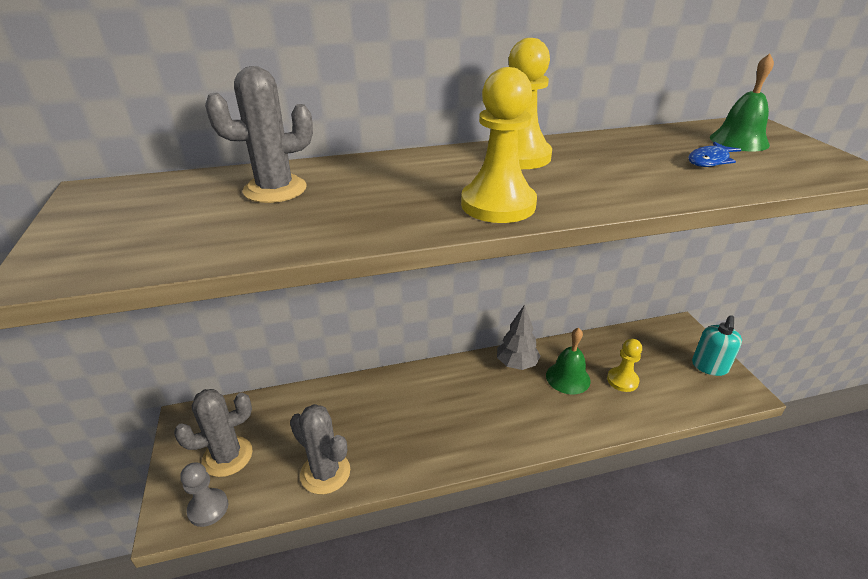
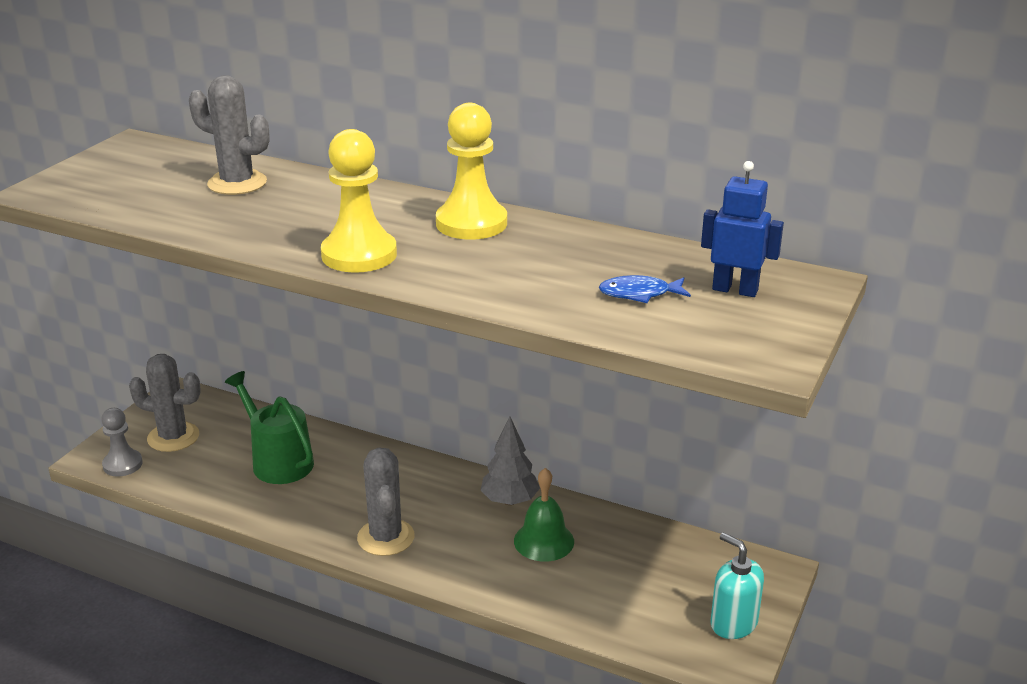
camera: 40 degrees right, 5 degrees down
grey cactus [290,404,350,494] -> grey cactus moved to [357,447,414,556]
yellow pawn [607,339,642,392] -> none
turquoise soap dispenser [692,315,742,376] -> turquoise soap dispenser turned 75 degrees clockwise [710,533,764,639]
green bell [710,54,774,151] -> blue robot [701,161,784,297]
none -> green watering can [225,371,314,484]

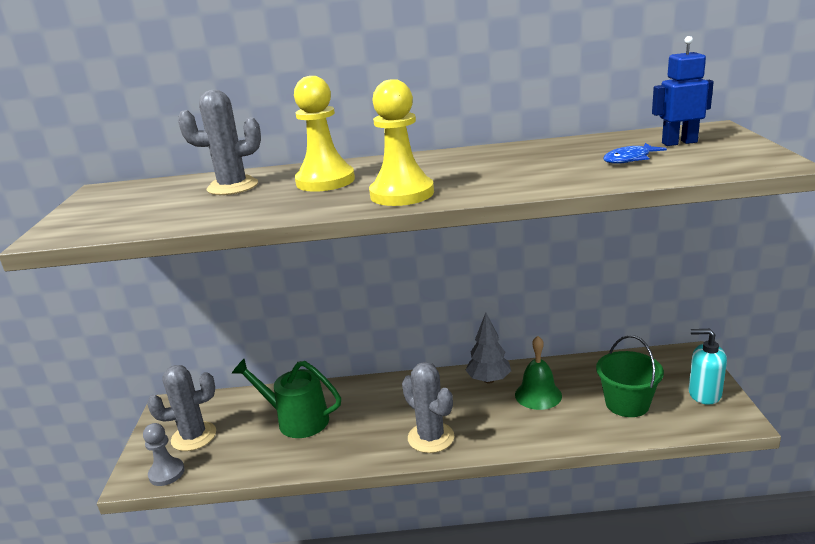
camera: 25 degrees left, 5 degrees down
yellow pawn [436,103,507,240] -> yellow pawn moved to [294,76,355,192]
none -> green bucket [596,335,664,417]

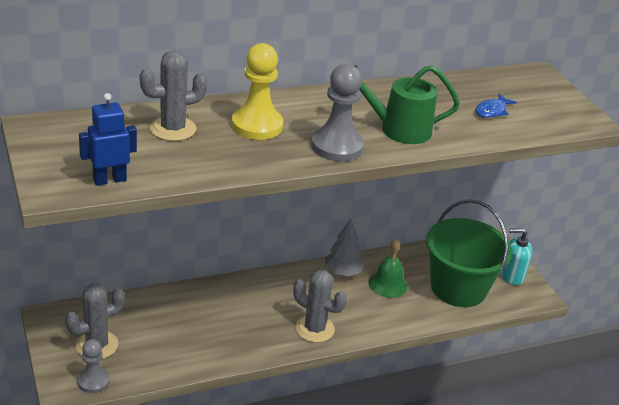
camera: 25 degrees left, 10 degrees up
green watering can [232,358,341,438] -> green watering can moved to [355,65,460,144]
yellow pawn [369,79,434,206] -> grey pawn [311,64,364,162]
green bucket [596,335,664,417] -> green bucket [426,199,512,307], size x1.65
blue robot [652,36,714,146] -> blue robot moved to [79,93,137,186]

